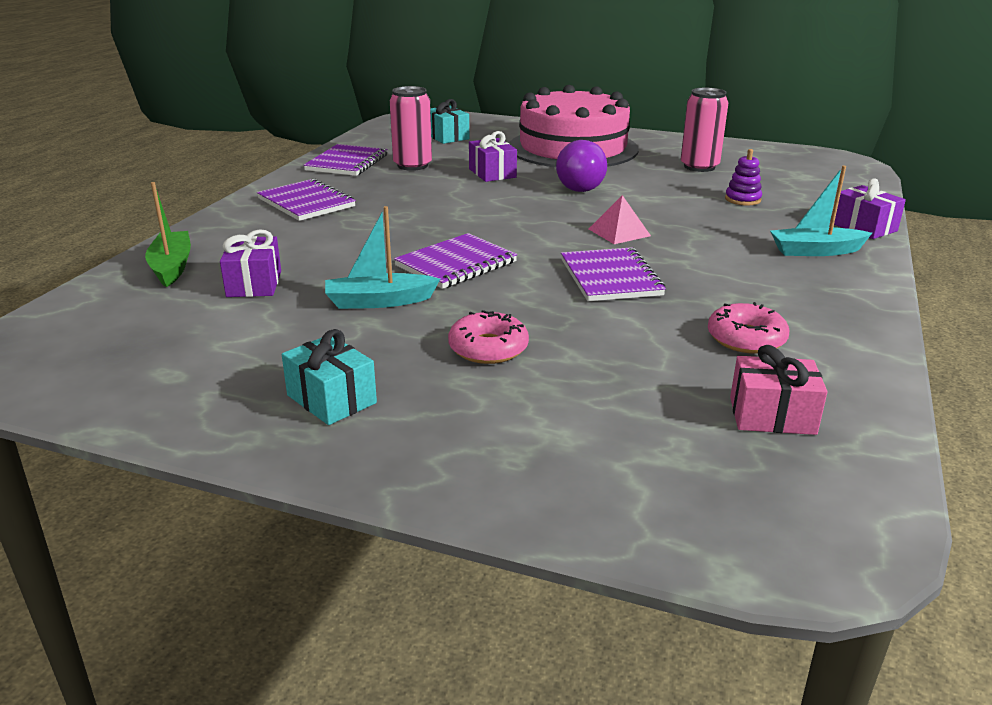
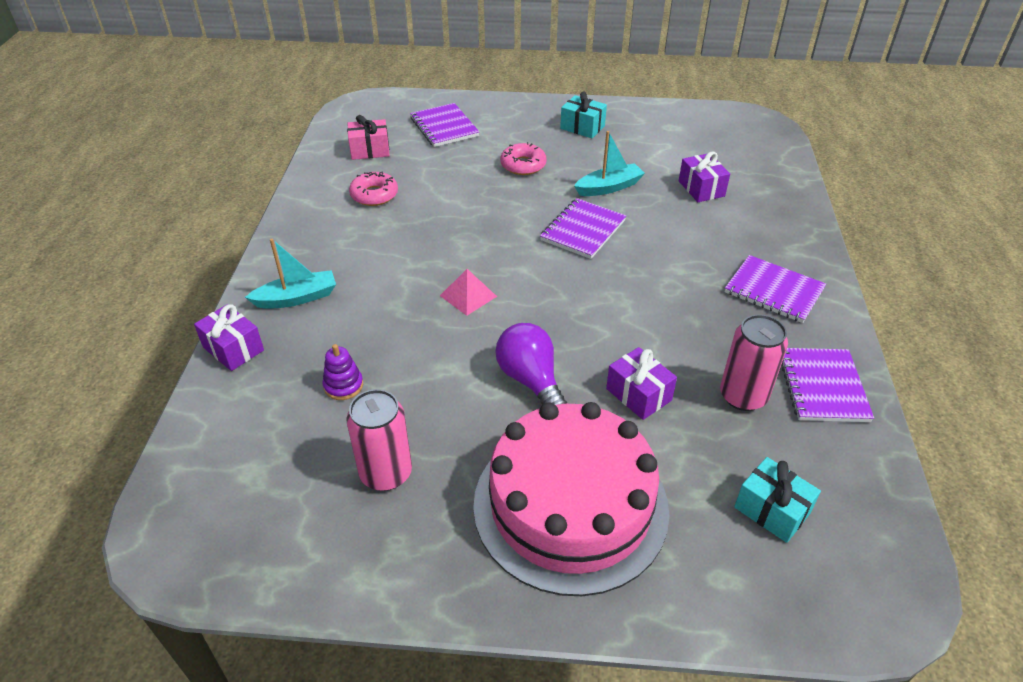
camera: 165 degrees right, 15 degrees up
green boat [145,182,191,287] -> none
purple notebook [561,247,666,301] -> purple notebook moved to [410,103,479,147]

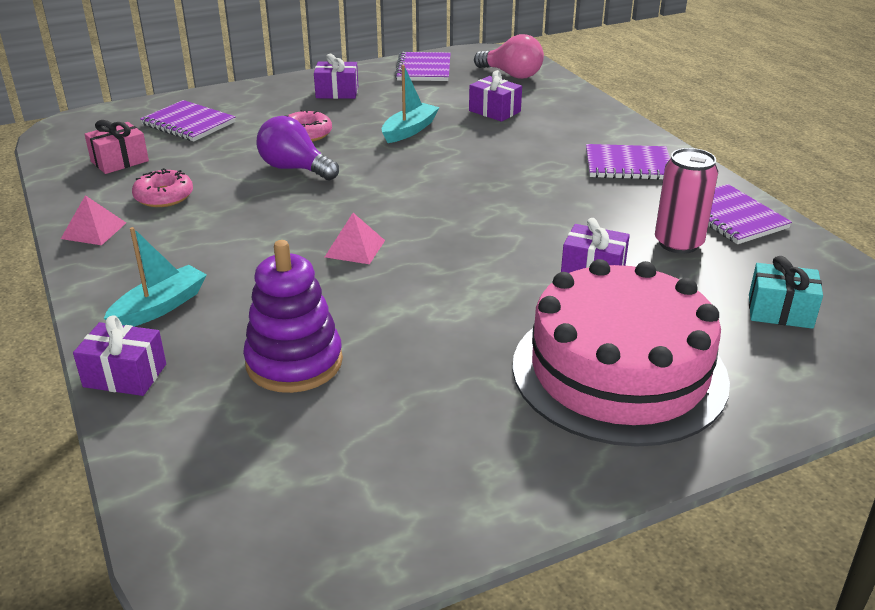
camera: 30 degrees left, 10 degrees down
purple stacking toy [322,344,363,400] -> purple stacking toy [243,240,343,393], size x1.98
pink can [346,389,412,491] -> none
purple light bulb [496,323,567,405] -> purple light bulb moved to [257,116,339,180]
purple notebook [540,198,626,259] -> purple notebook moved to [395,52,451,81]
turquoise gift [560,92,607,138] -> purple gift [314,54,358,99]
none -> pink pyramid [61,195,126,245]
none -> pink light bulb [474,34,544,79]

